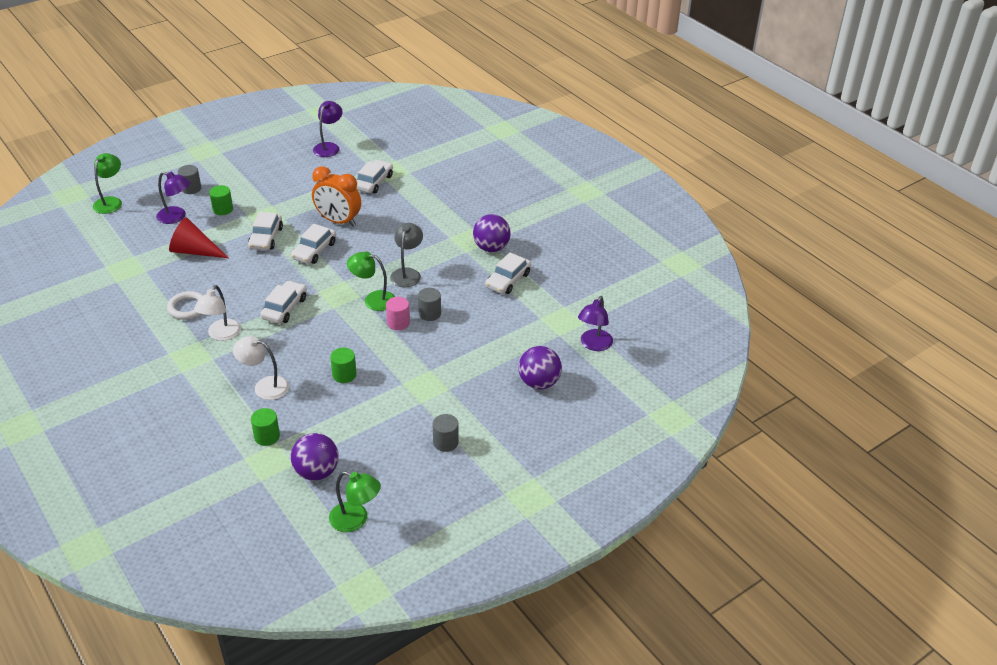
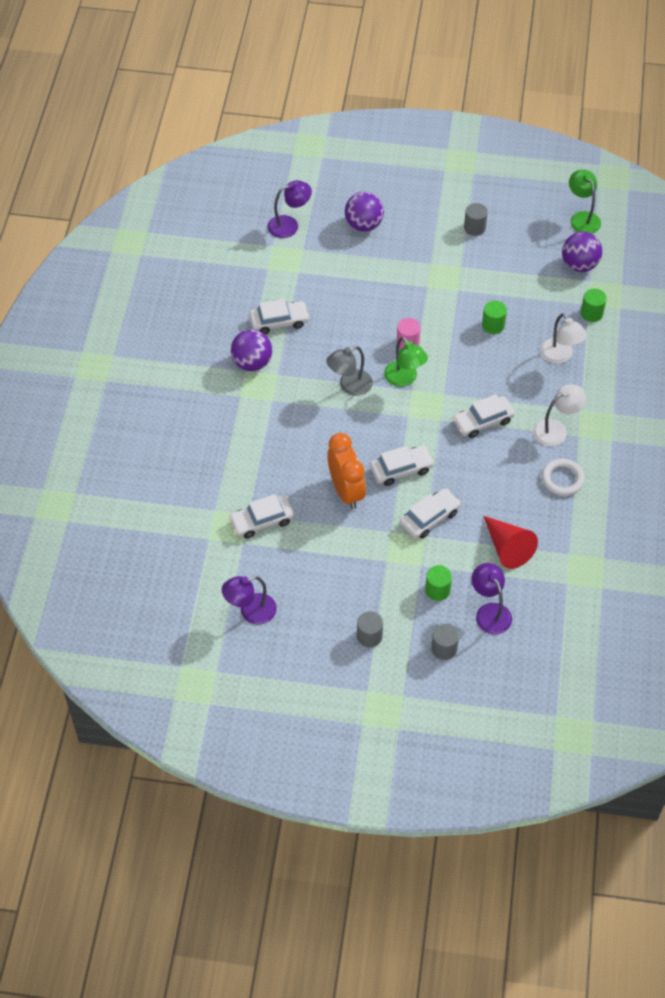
camera: 135 degrees left, 15 degrees up
green lamp [93,153,122,214] -> none
grey cylinder [418,288,441,321] -> grey cylinder moved to [357,611,383,647]

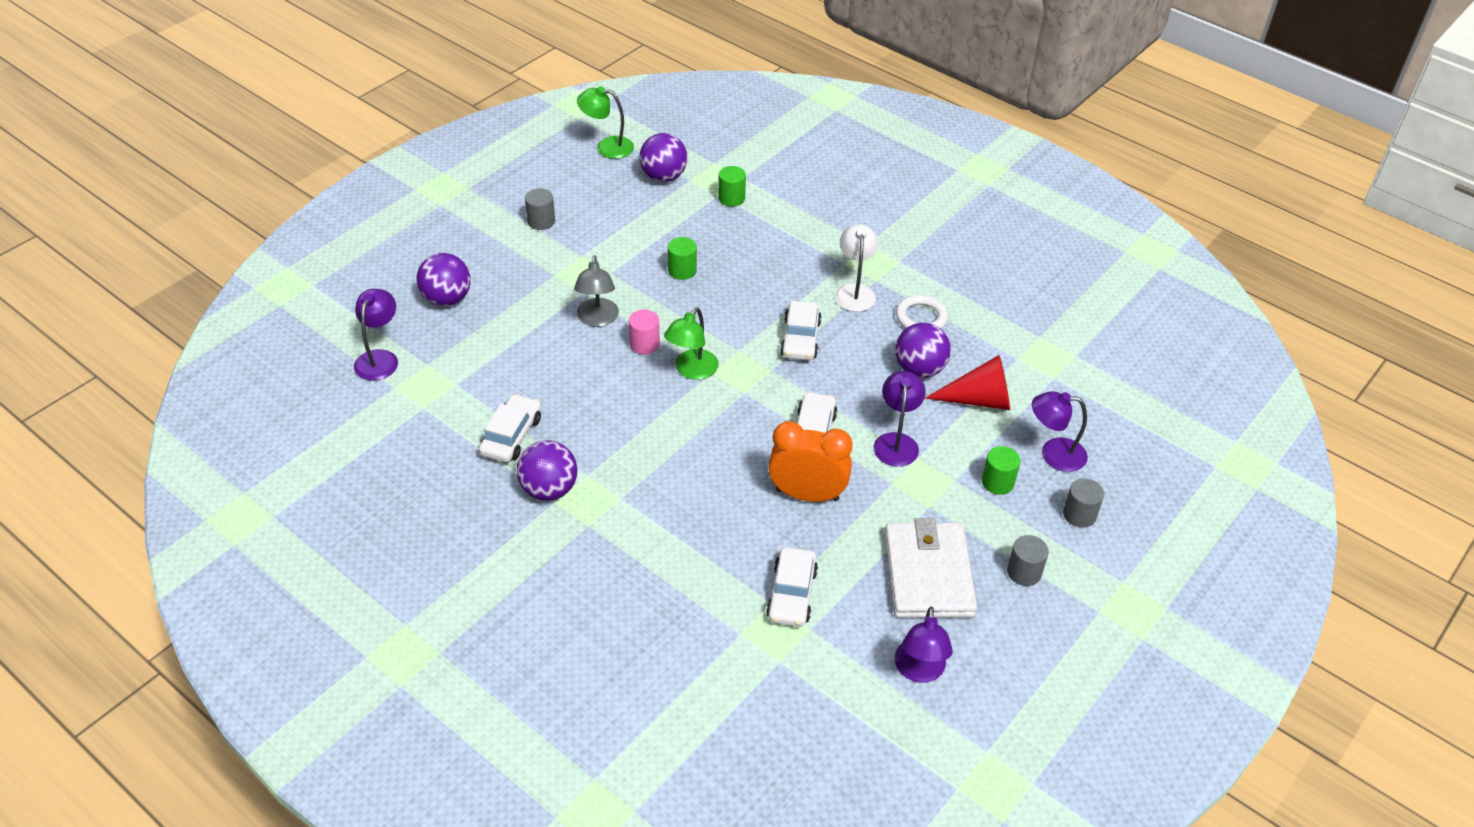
camera: 60 degrees left, 10 degrees down
grey lamp [326,346,373,396] -> grey lamp moved to [574,255,619,327]
green lamp [384,337,428,387] -> green lamp turned 120 degrees clockwise [664,307,719,380]
white car [400,488,461,539] -> purple lamp [873,371,926,467]
white lamp [540,313,587,364] -> none
none -> white wallet [885,518,977,618]
none -> purple ball [895,323,951,378]

